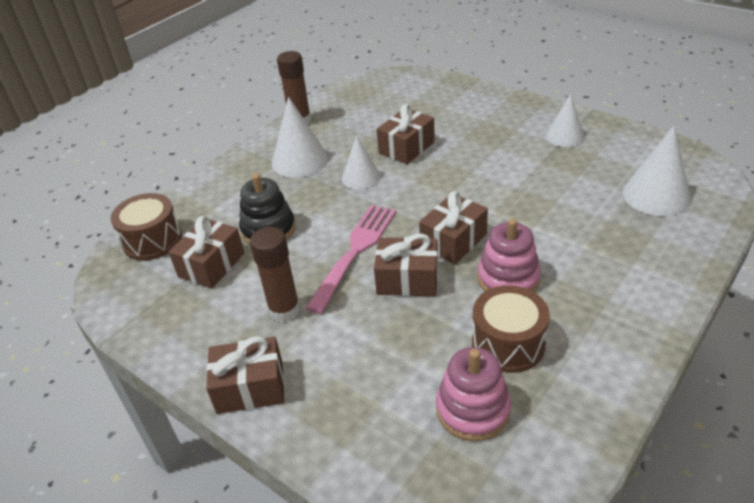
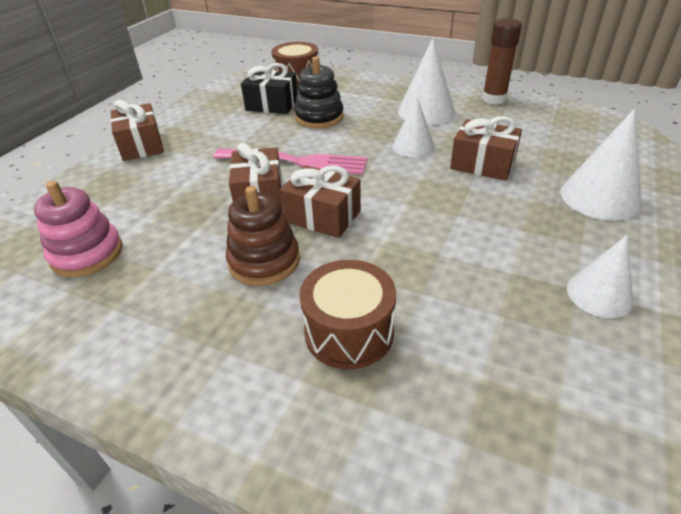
camera: 75 degrees right, 0 degrees up
brown gift [169,216,244,289] -> black gift [241,63,298,114]
brown glue stick [250,227,300,322] -> none
brown drum [472,286,550,373] -> brown drum moved to [299,260,396,369]
pink stacking toy [477,219,541,292] -> brown stacking toy [226,186,300,286]
white cone [623,126,691,216] -> white cone moved to [560,109,641,221]

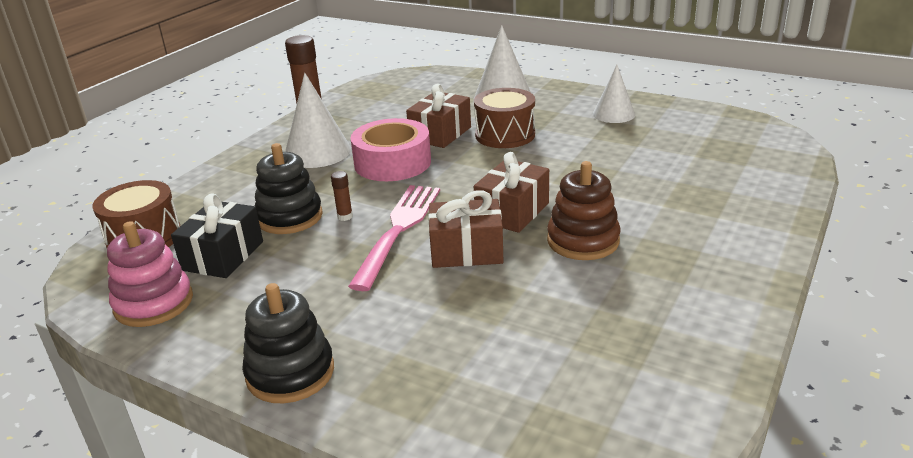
camera: 85 degrees left, 10 degrees down
pink stacking toy [34,181,123,277] -> pink stacking toy moved to [107,221,193,327]
brown gift [110,100,164,161] -> black stacking toy [242,283,334,403]
brown drum [299,260,396,369] -> brown drum moved to [474,88,535,148]
white cone [393,97,435,157] -> pink tape [350,118,431,181]
none -> brown glue stick [331,171,353,221]

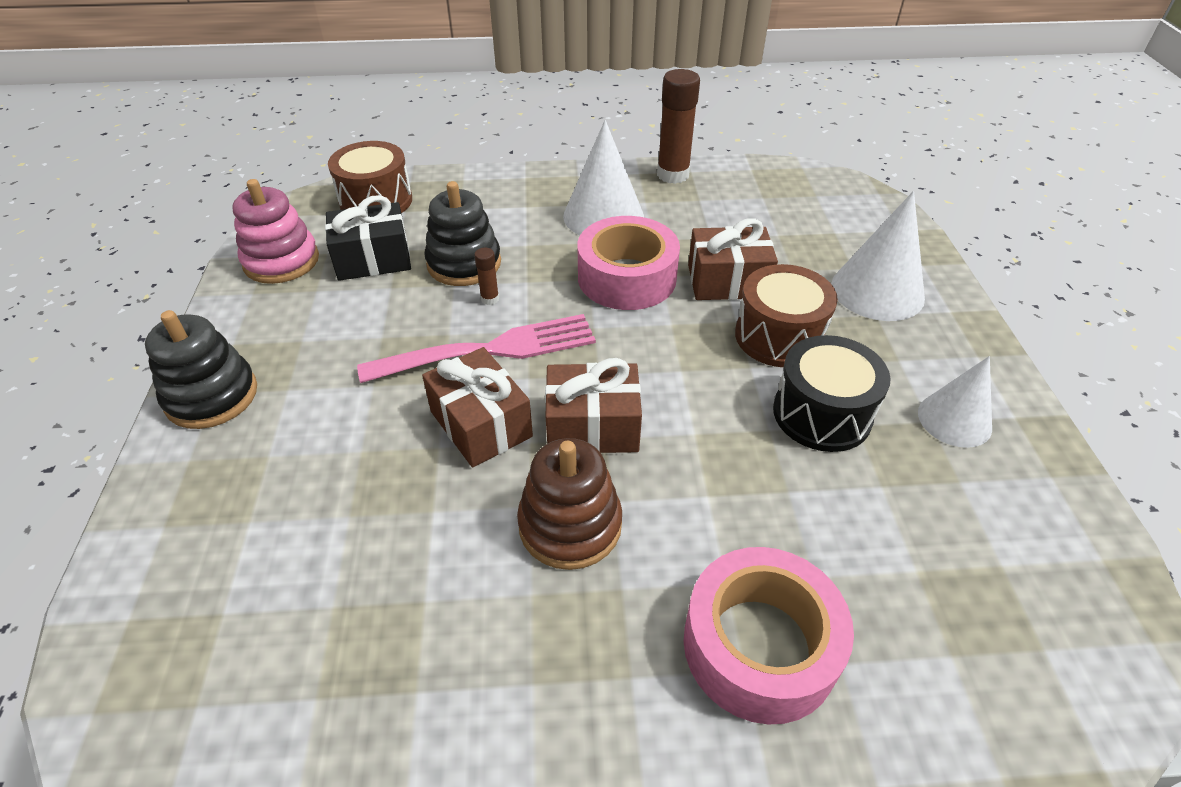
camera: 55 degrees right, 15 degrees up
none -> pink tape [684,547,854,725]
none -> black drum [773,335,891,452]

